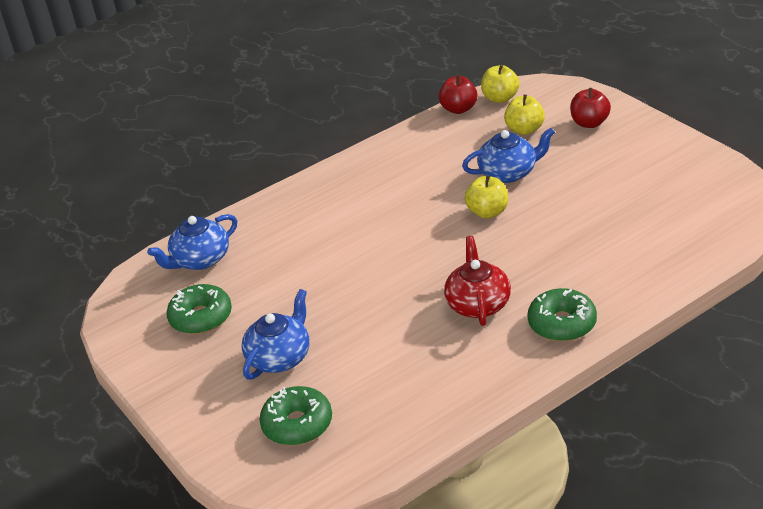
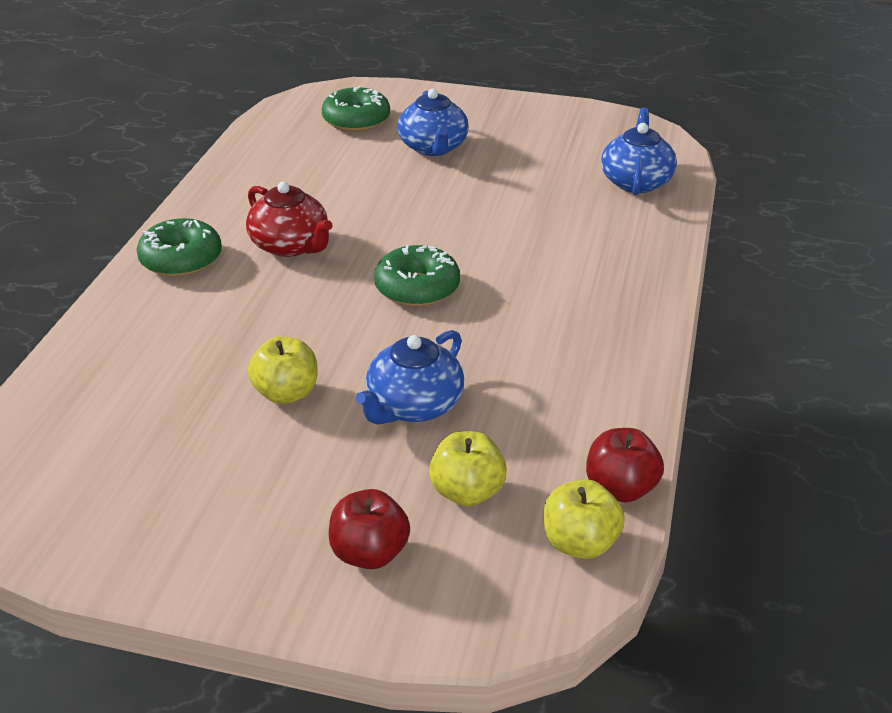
camera: 135 degrees right, 0 degrees up
green donut [166,284,232,334] -> green donut moved to [374,245,460,307]
yellow apple [465,175,508,219] -> yellow apple moved to [248,336,317,404]

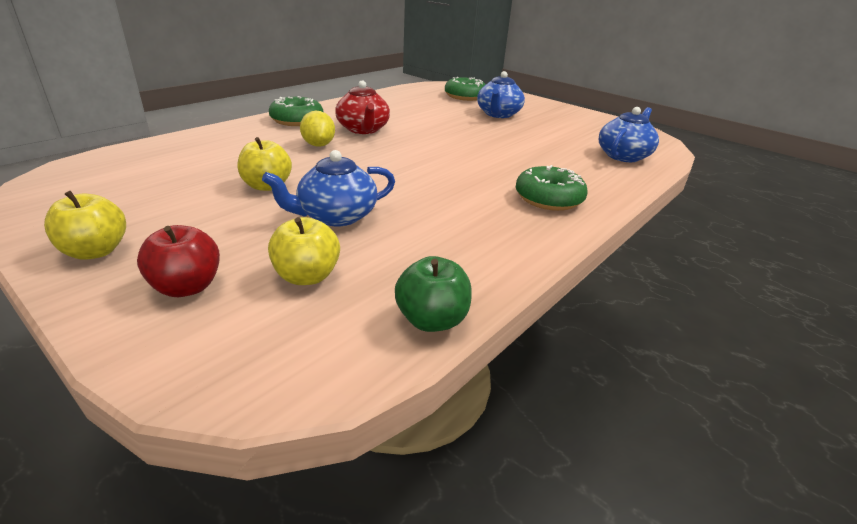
camera: 25 degrees right, 5 degrees down
green donut [374,245,460,307] -> green donut moved to [516,165,588,211]
yellow apple [544,479,625,559] -> yellow apple moved to [44,191,126,260]
red apple [586,428,664,503] -> green apple [395,256,472,332]
none -> yellow lemon [300,111,335,147]

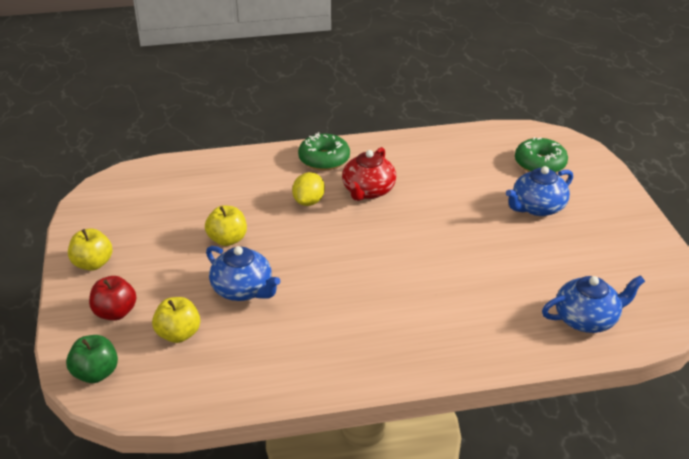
camera: 40 degrees right, 5 degrees up
blue teapot [262,150,395,226] -> blue teapot turned 150 degrees counterclockwise [206,246,281,301]
green apple [395,256,472,332] -> green apple moved to [66,335,118,383]
green donut [516,165,588,211] -> none

